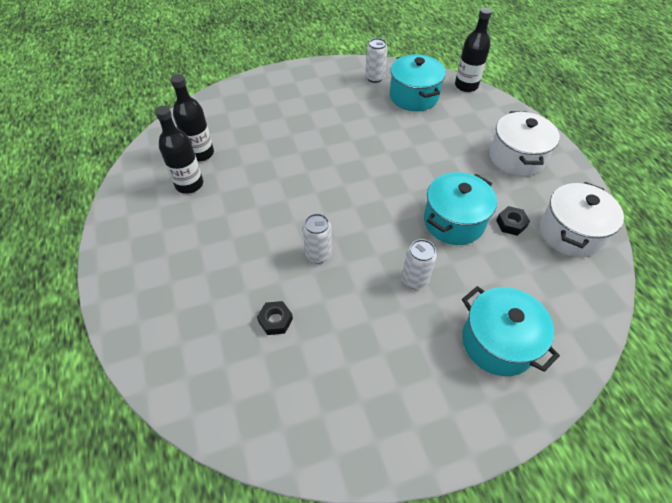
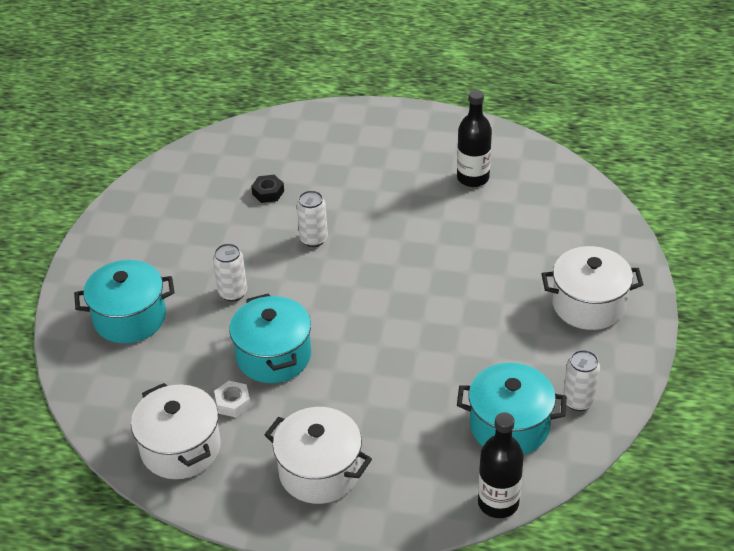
camera: 120 degrees right, 10 degrees down
black bottle [170,74,214,162] -> none
black nut [496,206,530,236] -> white nut [214,381,251,417]
none -> white pot [542,246,644,330]

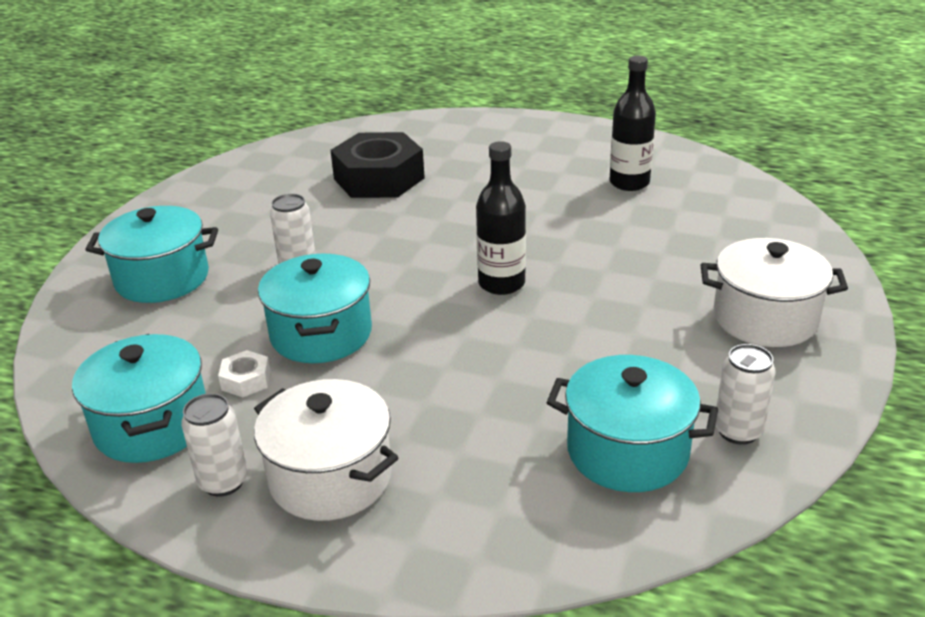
camera: 10 degrees right, 10 degrees down
white pot [131,383,221,479] -> turquoise pot [72,334,206,463]
black nut [251,175,284,203] -> black nut [330,132,425,198], size x2.36
white can [297,190,328,247] -> white can moved to [181,393,247,497]
black bottle [478,412,524,518] -> black bottle moved to [476,141,526,295]

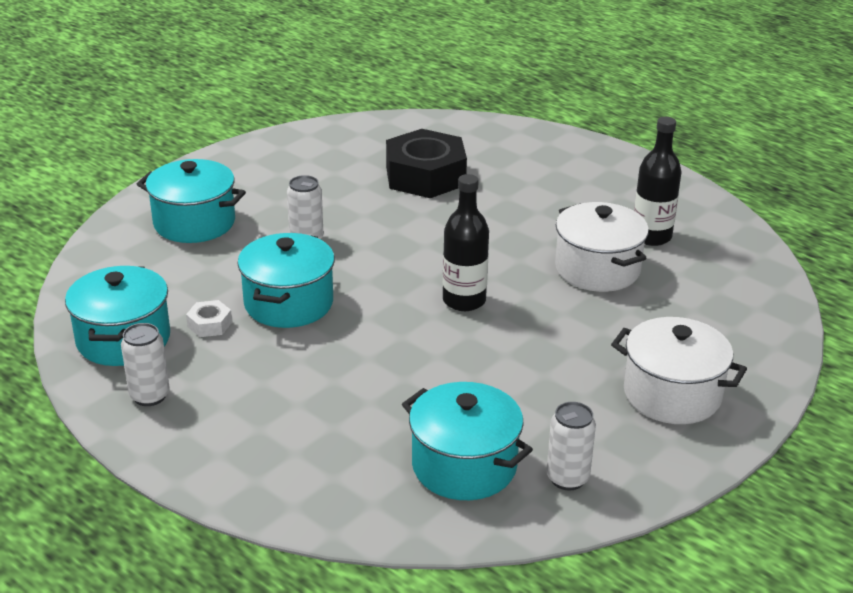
camera: 20 degrees right, 0 degrees up
white pot [254,379,399,521] -> white pot moved to [555,202,649,292]

